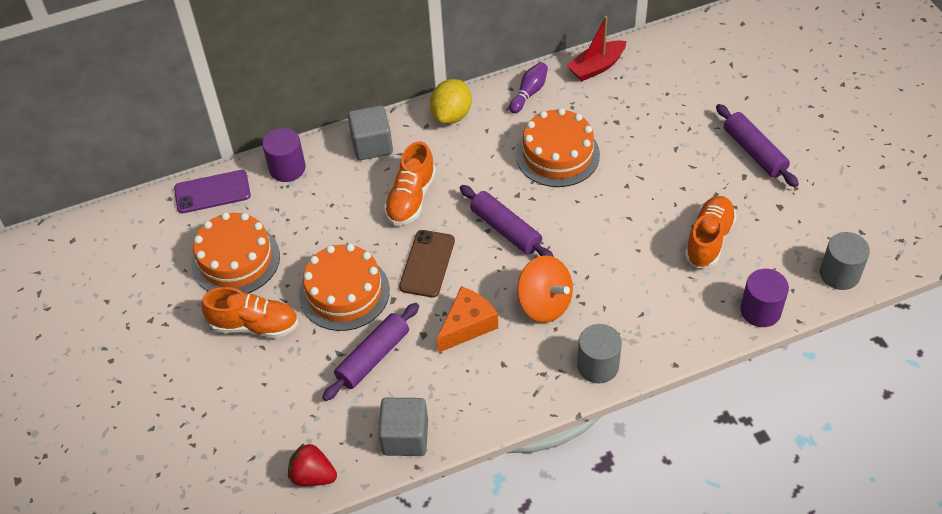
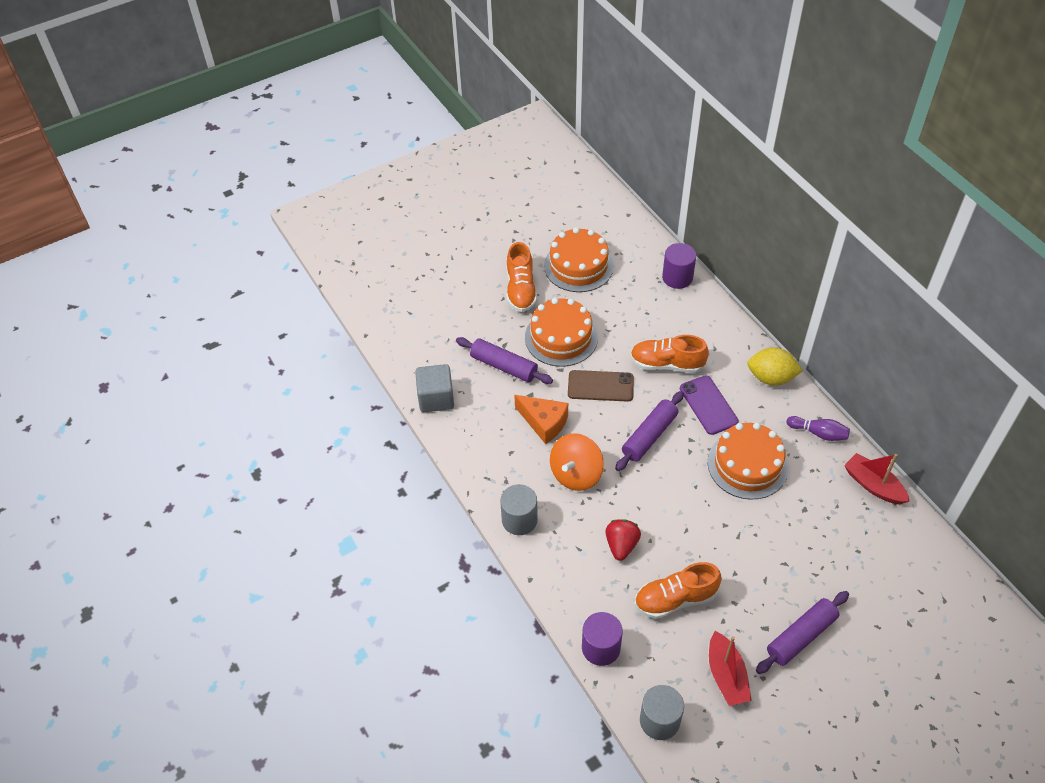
camera: 80 degrees right, 0 degrees up
purple phone [174,170,251,213] -> purple phone moved to [680,375,739,435]
red strawberry [288,444,337,486] -> red strawberry moved to [605,519,641,561]
grey cube [348,105,393,160] -> none
orange shoe [685,196,737,268] -> orange shoe turned 150 degrees clockwise [635,562,722,619]
none -> red boat [709,631,752,706]

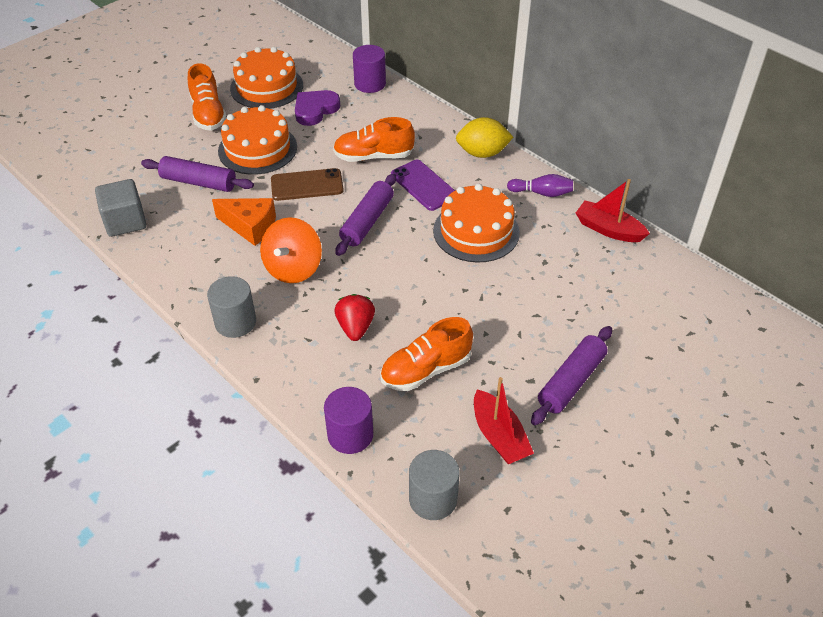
camera: 15 degrees left, 5 degrees down
none -> purple heart [295,90,340,126]

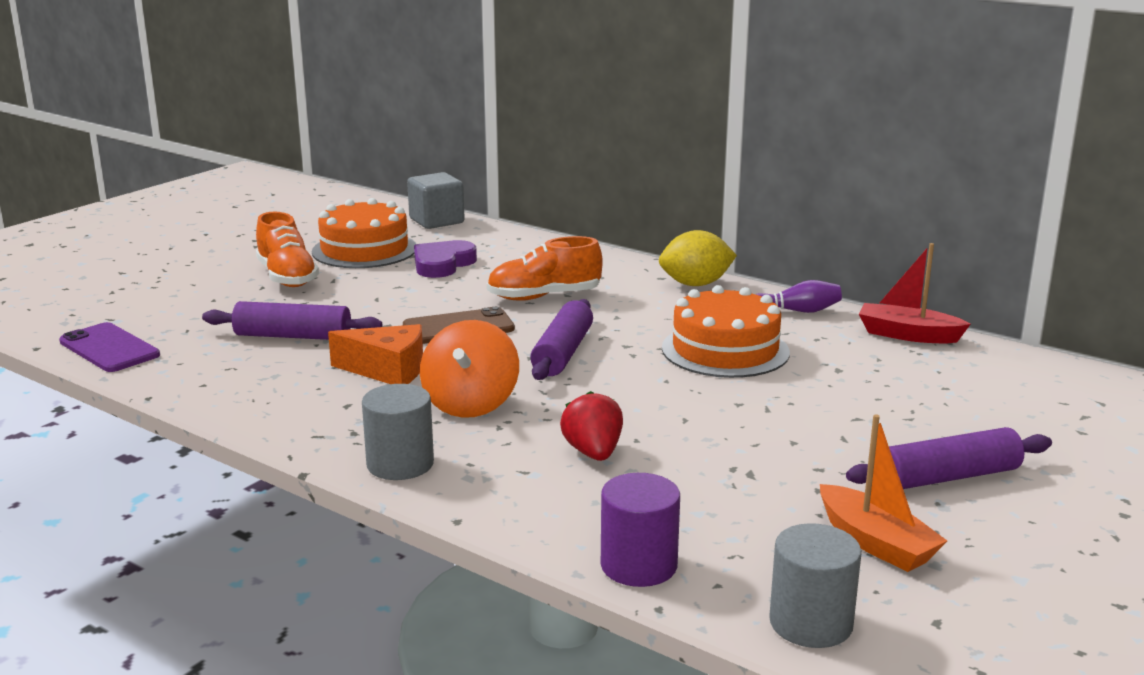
camera: 10 degrees left, 25 degrees down
grey cube [95,179,146,237] -> grey cube moved to [407,172,465,229]
orange cake [218,105,297,175] -> none
purple cylinder [353,45,386,93] -> none
orange shoe [380,317,473,391] -> none
purple phone [391,160,455,211] -> purple phone moved to [59,322,160,372]
red boat [474,377,534,464] -> orange boat [820,414,947,572]
purple rolling pin [531,326,612,425] -> purple rolling pin turned 45 degrees clockwise [846,427,1052,489]

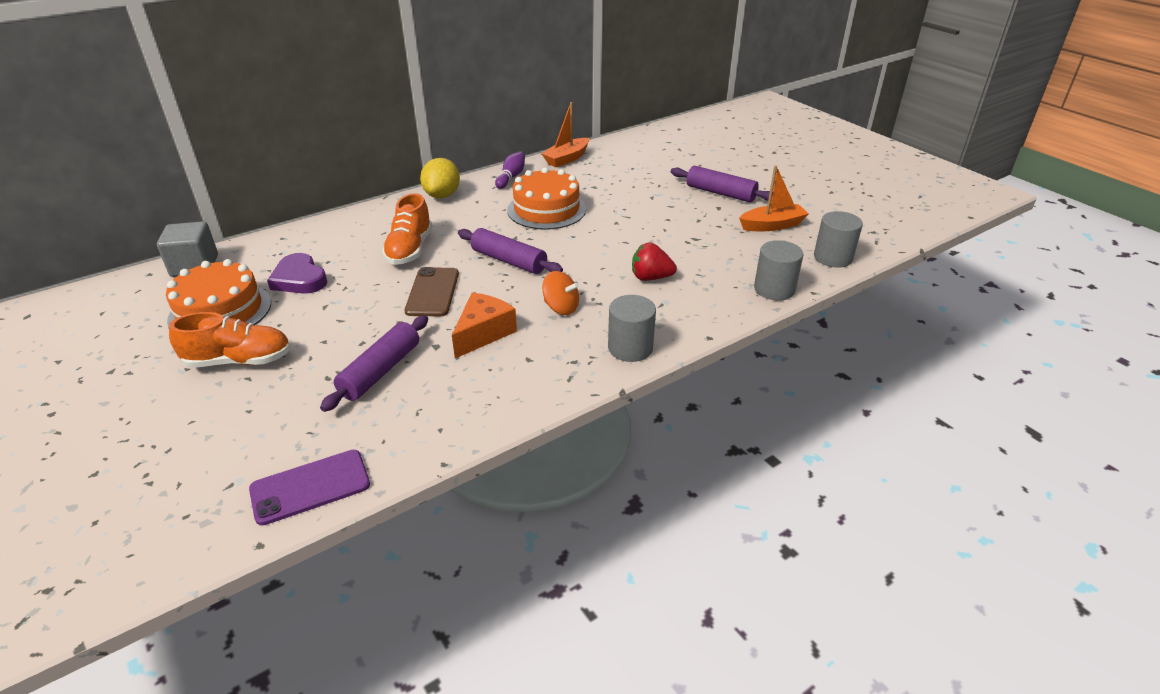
camera: 70 degrees left, 15 degrees up
orange spinning top [420,320,519,418] -> orange spinning top [542,271,579,315], size x0.66
purple cylinder [601,473,680,587] -> grey cylinder [754,240,803,301]
purple rolling pin [846,427,1052,489] -> purple rolling pin turned 60 degrees counterclockwise [671,166,773,202]
red boat [859,243,971,343] -> orange boat [541,102,589,167]

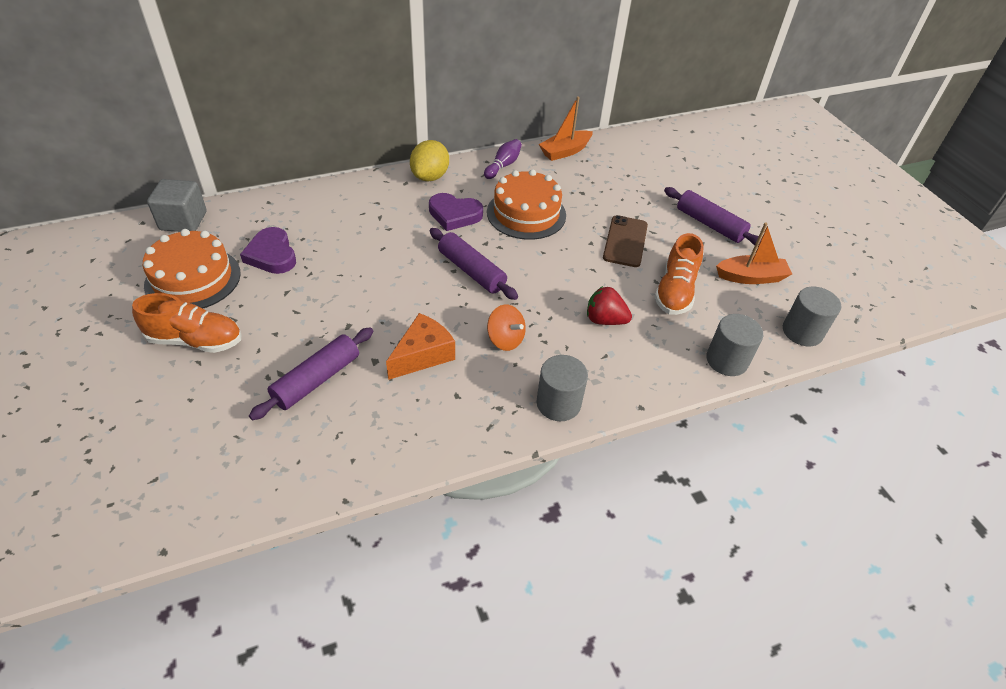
camera: 10 degrees right, 10 degrees up
purple phone [249,450,370,526] -> none
orange shoe [382,193,432,265] -> orange shoe moved to [654,233,703,315]
brown phone [404,267,459,316] -> brown phone moved to [603,215,648,267]
none -> purple heart [429,193,483,231]

